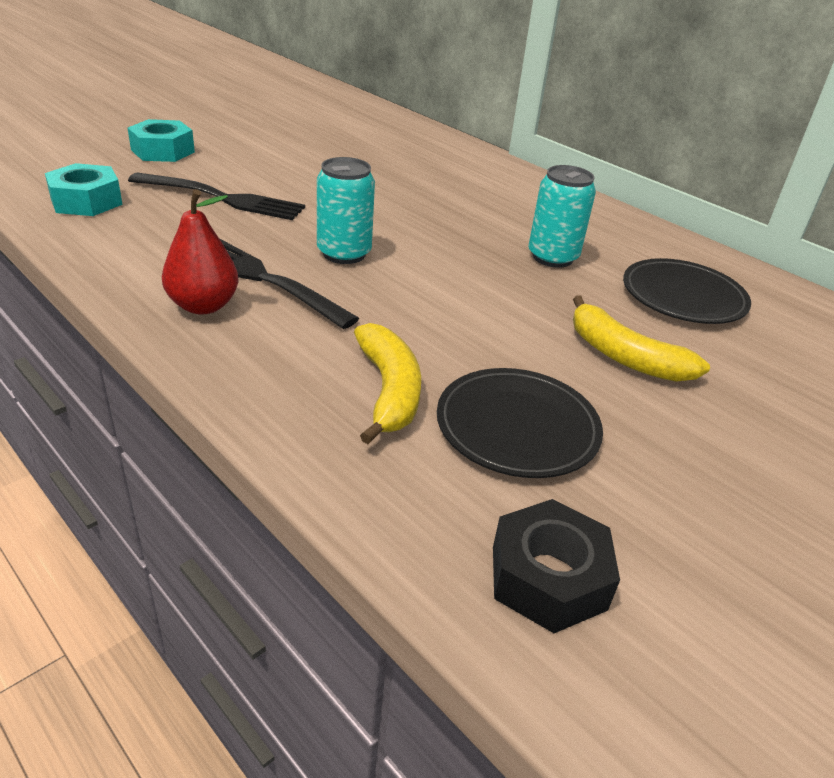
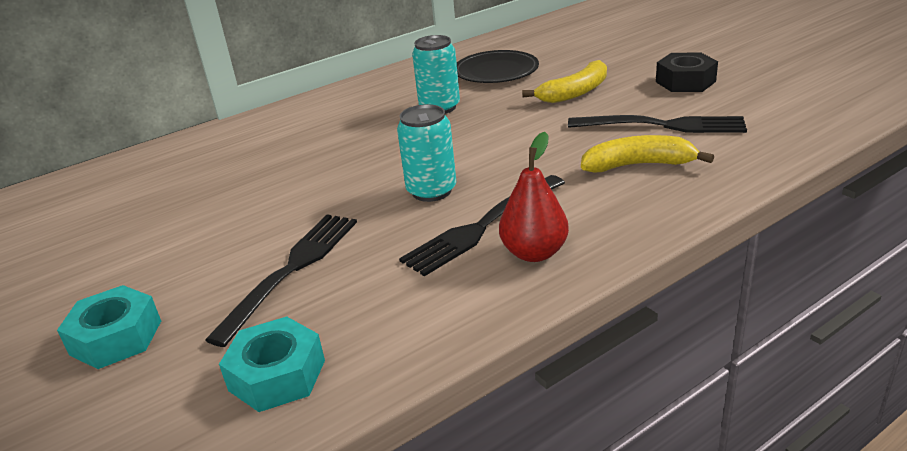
camera: 75 degrees left, 5 degrees down
black plate [437,368,603,478] -> black fork [568,115,747,133]
black nut [493,499,620,633] -> black nut moved to [656,52,718,92]

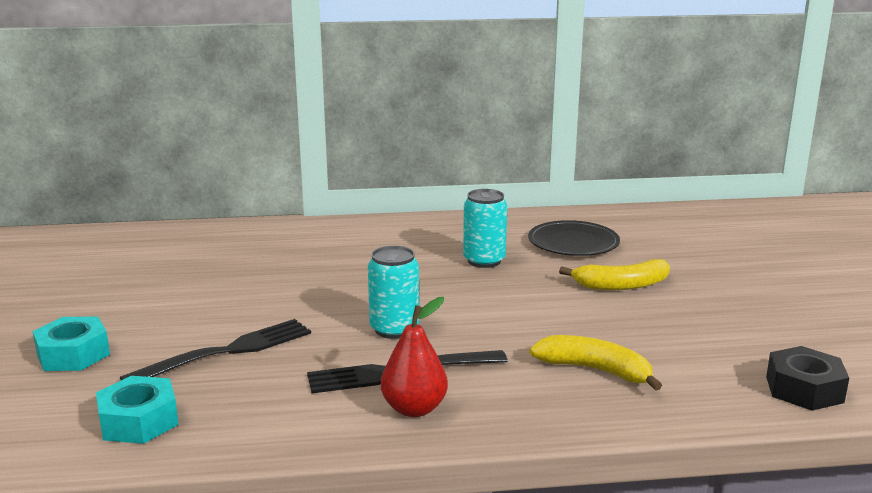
camera: 25 degrees right, 10 degrees down
black fork [568,115,747,133] -> none
black nut [656,52,718,92] -> black nut moved to [766,346,849,411]

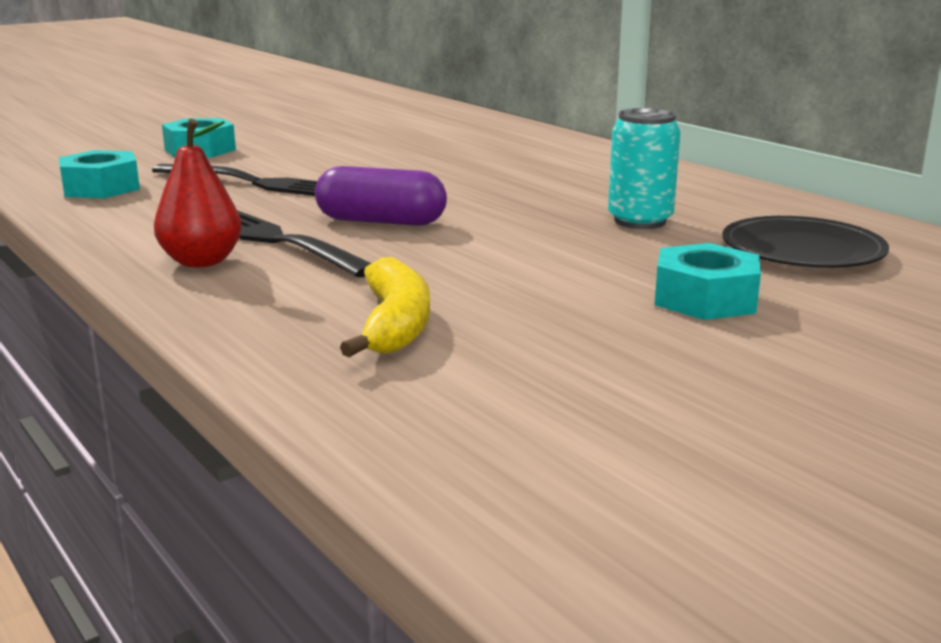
camera: 60 degrees right, 0 degrees up
turquoise can [368,246,419,339] -> purple capsule [315,166,447,226]
yellow banana [559,259,670,290] -> turquoise nut [655,243,761,320]
black nut [766,346,849,411] -> none

